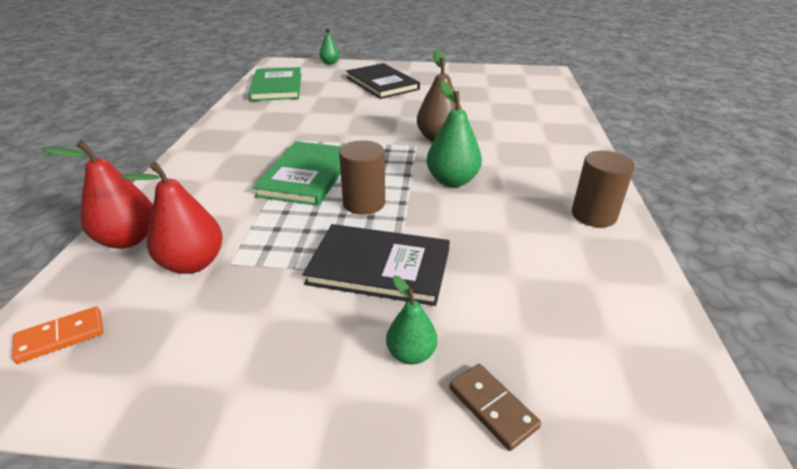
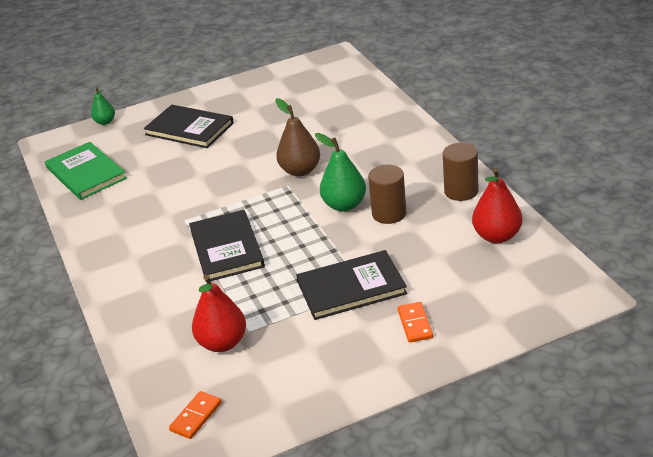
camera: 25 degrees left, 0 degrees up
red pear [41,141,153,249] -> red pear moved to [472,168,523,243]
green book [253,141,342,206] -> black book [189,210,265,281]
brown cylinder [339,140,385,215] -> brown cylinder moved to [368,165,407,224]
green pear [386,276,438,364] -> orange domino [398,302,433,343]
brown domino [449,364,541,451] -> none

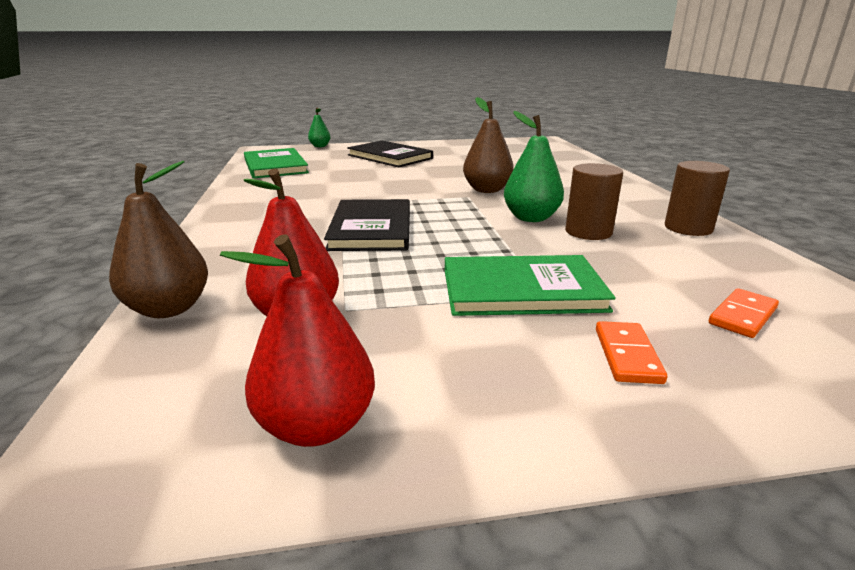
camera: 10 degrees right, 10 degrees down
orange domino [169,391,221,439] -> orange domino moved to [709,288,779,338]
black book [296,250,407,320] -> green book [445,255,616,316]
red pear [472,168,523,243] -> red pear moved to [220,234,375,447]
none -> brown pear [109,161,208,318]

